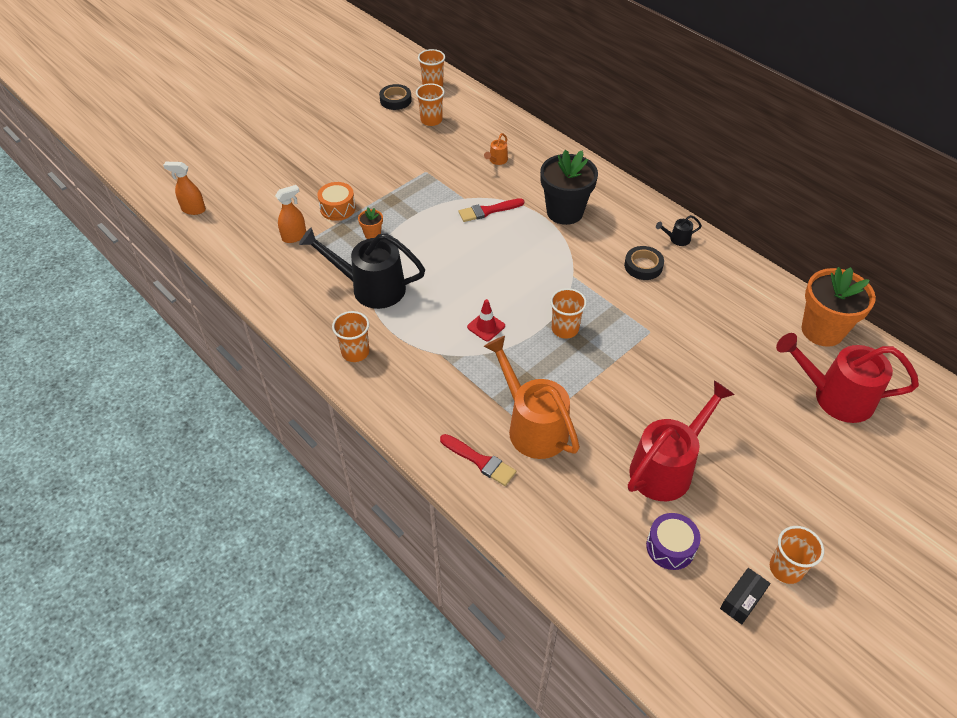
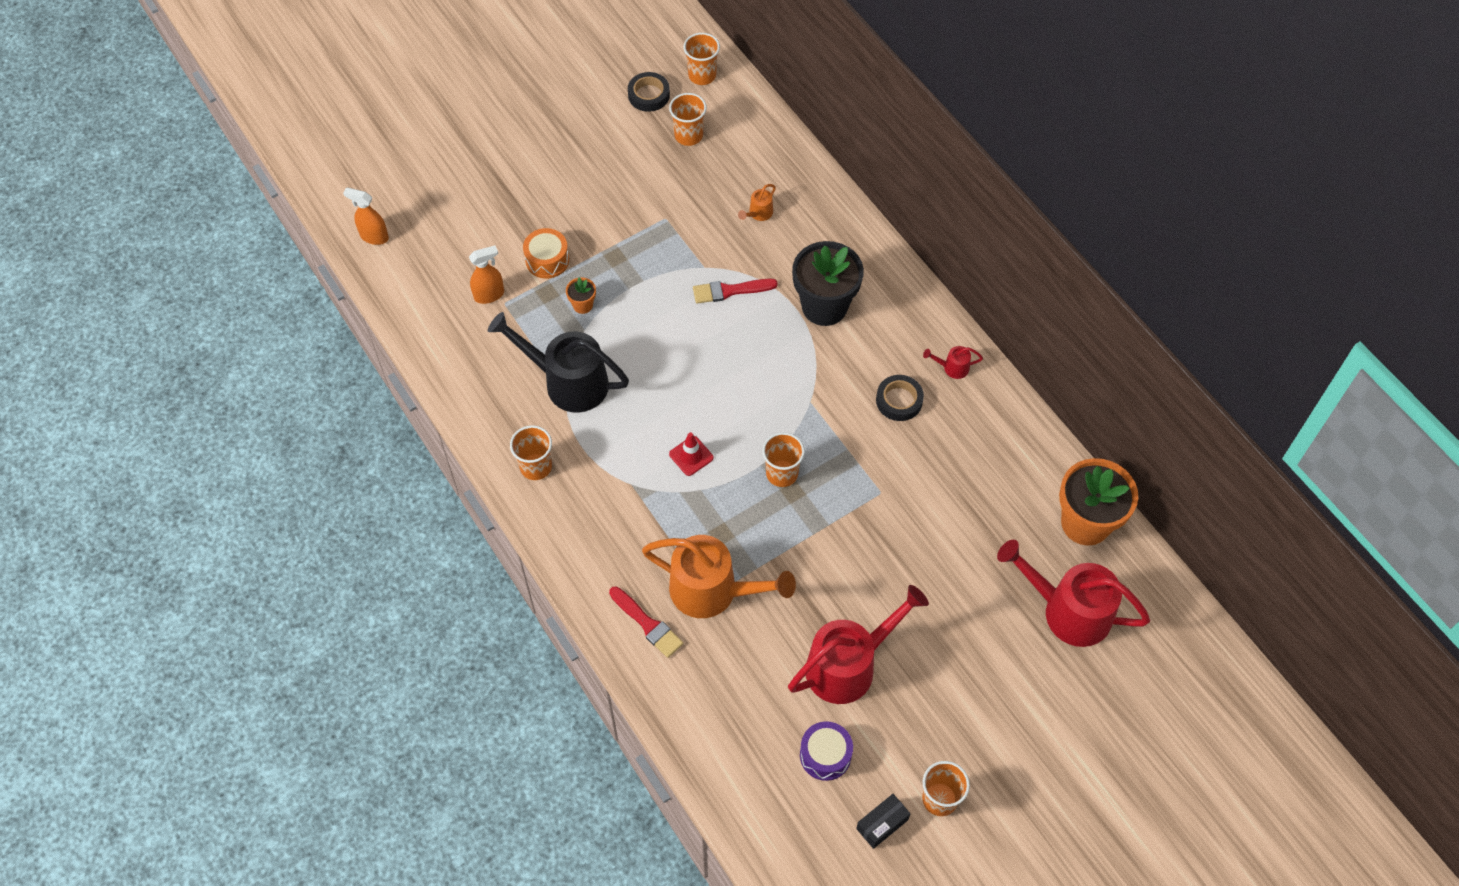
camera: 10 degrees right, 10 degrees up
orange watering can [484,336,580,459] -> orange watering can turned 135 degrees clockwise [642,535,796,618]
black watering can [656,215,702,246] -> red watering can [923,346,983,379]

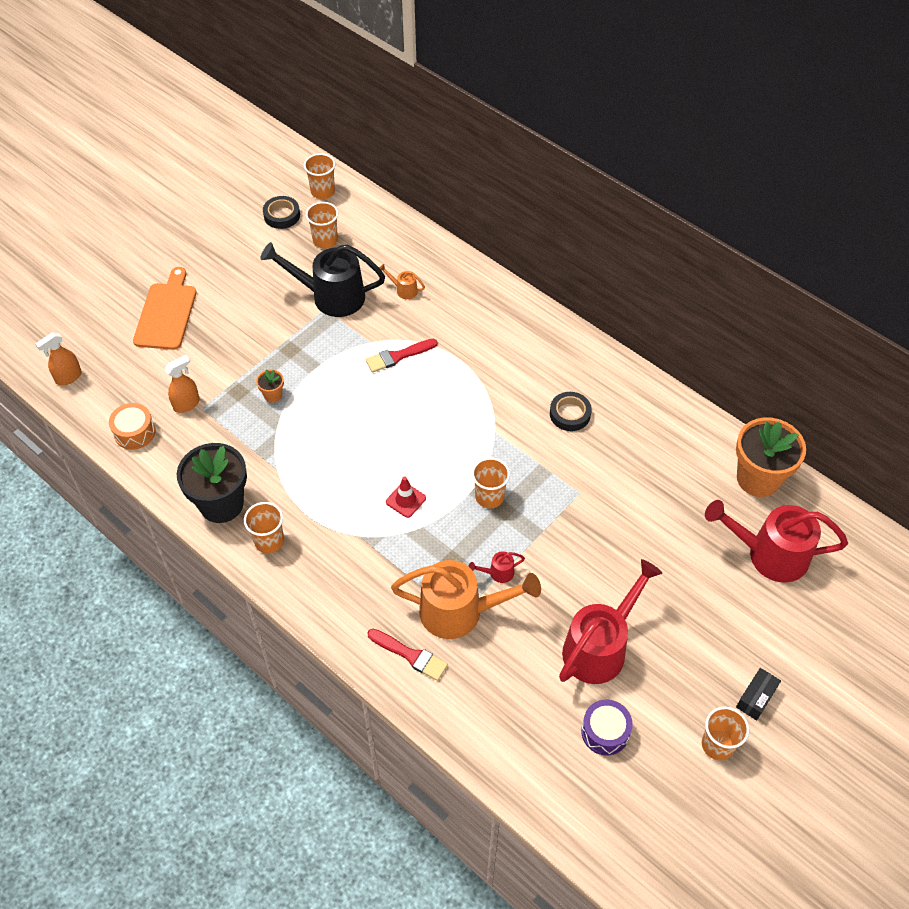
camera: 15 degrees left, 5 degrees down
orange spray bottle [343,187,389,245] -> orange spray bottle turned 45 degrees counterclockwise [35,332,82,386]
black watering can [488,312,629,413] -> black watering can moved to [260,242,385,317]
orange drum [523,228,569,278] -> orange drum moved to [109,403,156,450]
orange watering can [738,184,776,221] -> orange watering can turned 90 degrees clockwise [380,264,425,299]
black flower pot [792,241,864,326] -> black flower pot moved to [177,443,247,523]
black box [856,794,910,849] -> black box moved to [736,668,781,721]
red watering can [923,346,983,379] -> red watering can moved to [468,551,525,583]
none -> orange cutting board [133,267,197,350]

